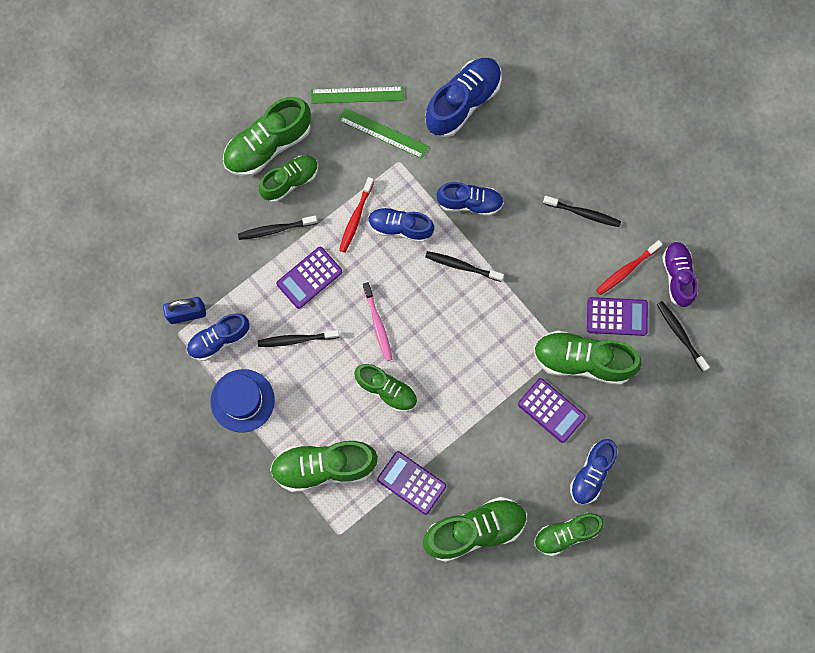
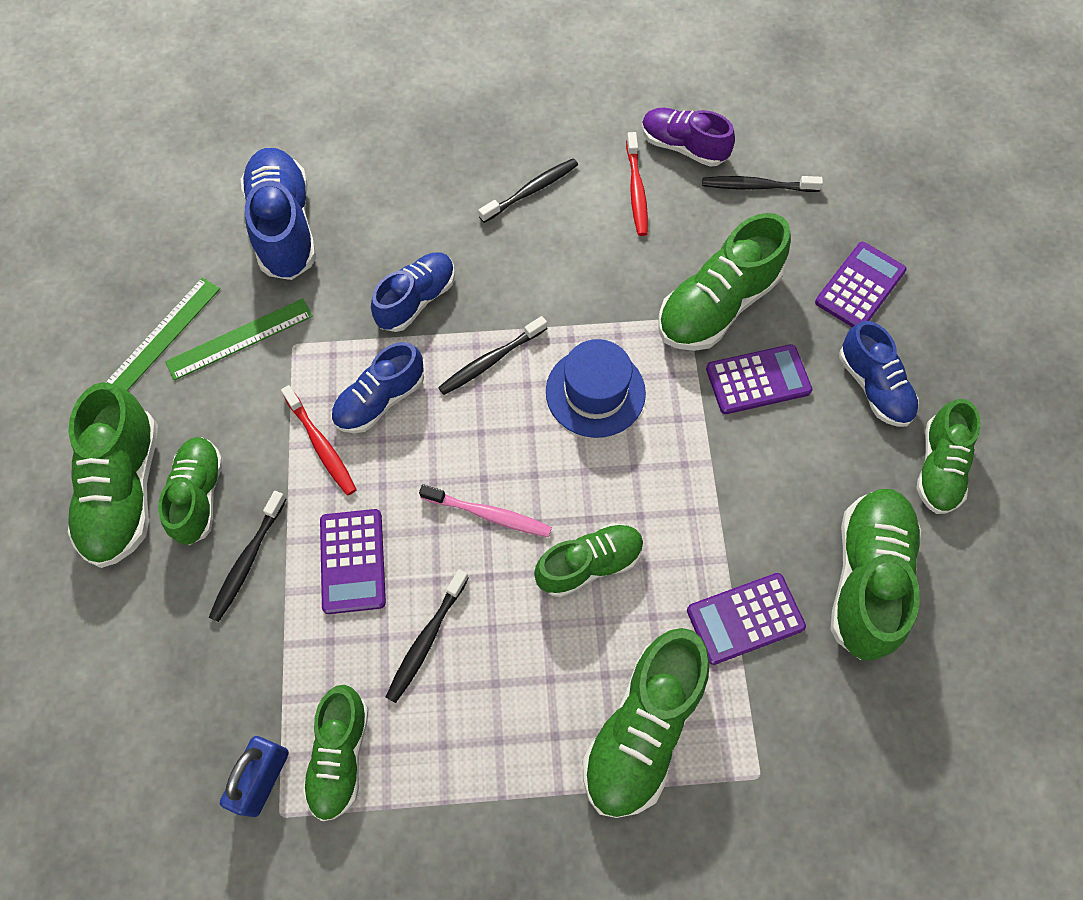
camera: 55 degrees left, 10 degrees down
blue shoe [187,313,250,361] -> green shoe [302,685,369,821]
blue hat [211,369,275,433] -> blue hat moved to [546,339,646,438]
purple calculator [587,297,648,336] -> purple calculator moved to [815,242,907,327]

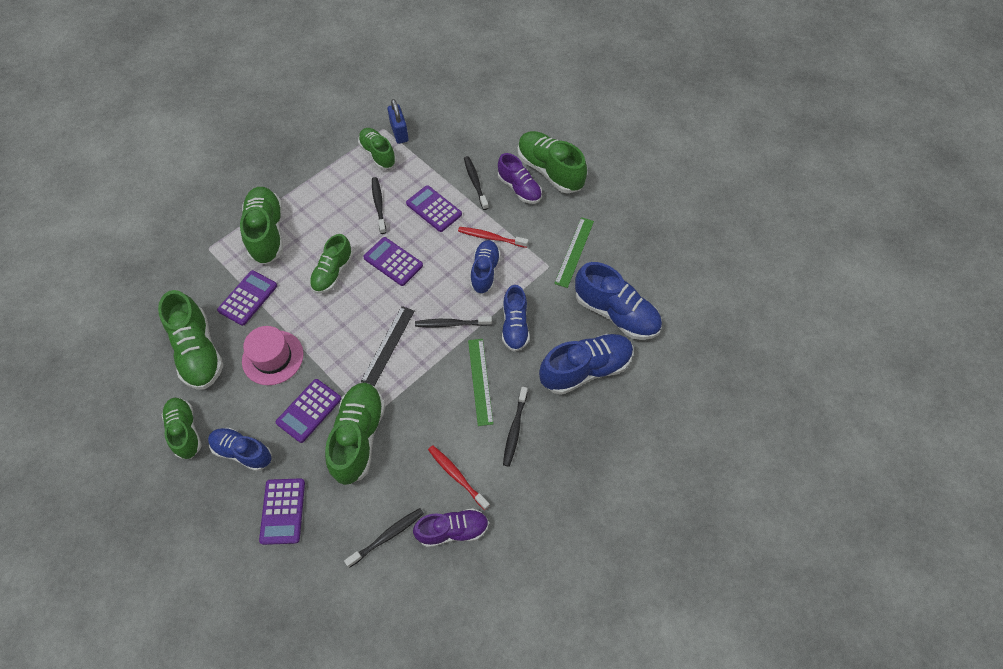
camera: 140 degrees right, 5 degrees down
green ruler [105,277,220,391] -> green ruler moved to [468,339,493,426]
green shoe [158,437,223,545] -> purple shoe [498,153,542,204]
pink toothbrush [419,484,552,537] -> purple calculator [363,237,423,286]
black toothbrush [438,316,547,395] -> black toothbrush turned 105 degrees counterclockwise [415,316,492,327]
blue hat [546,339,646,438] -> black ruler [360,306,415,386]
none -> pink hat [242,326,304,385]
none -> blue shoe [539,334,633,395]

